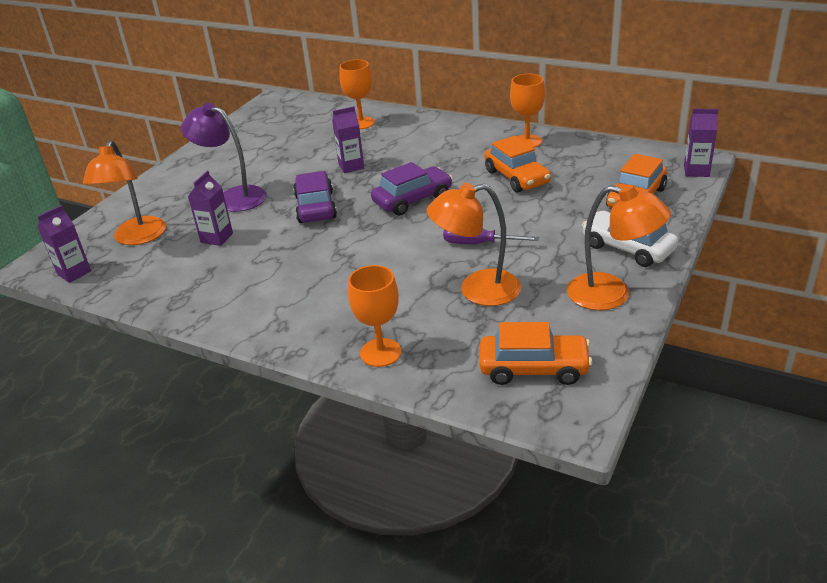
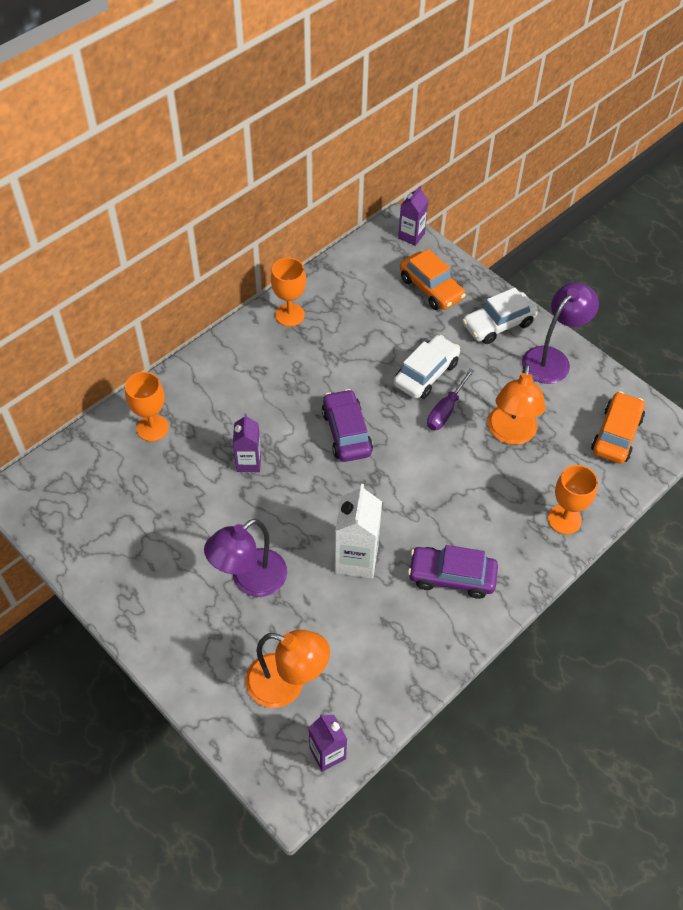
camera: 75 degrees left, 20 degrees up
purple carton [188,171,233,246] -> none
purple car [293,171,337,223] -> purple car moved to [408,545,498,599]
orange car [484,136,551,193] -> none
orange lamp [567,184,671,310] -> purple lamp [522,282,599,384]
none -> white carton [335,484,382,579]
none -> white car [394,335,460,399]

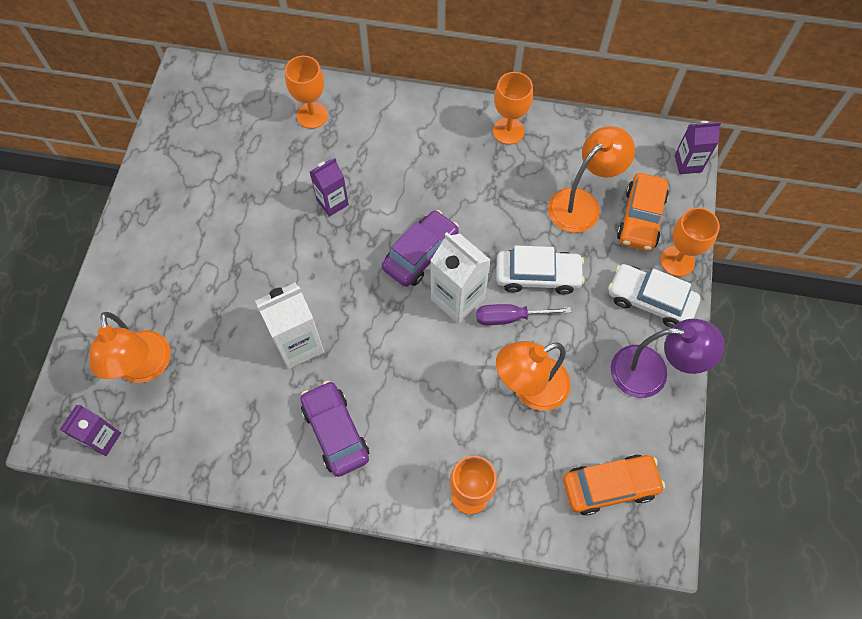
camera: 55 degrees right, 10 degrees up
purple lamp [204,519,287,597] -> none
none -> white carton [430,232,491,324]
none -> orange lamp [548,126,635,233]
none -> orange goblet [661,208,720,277]

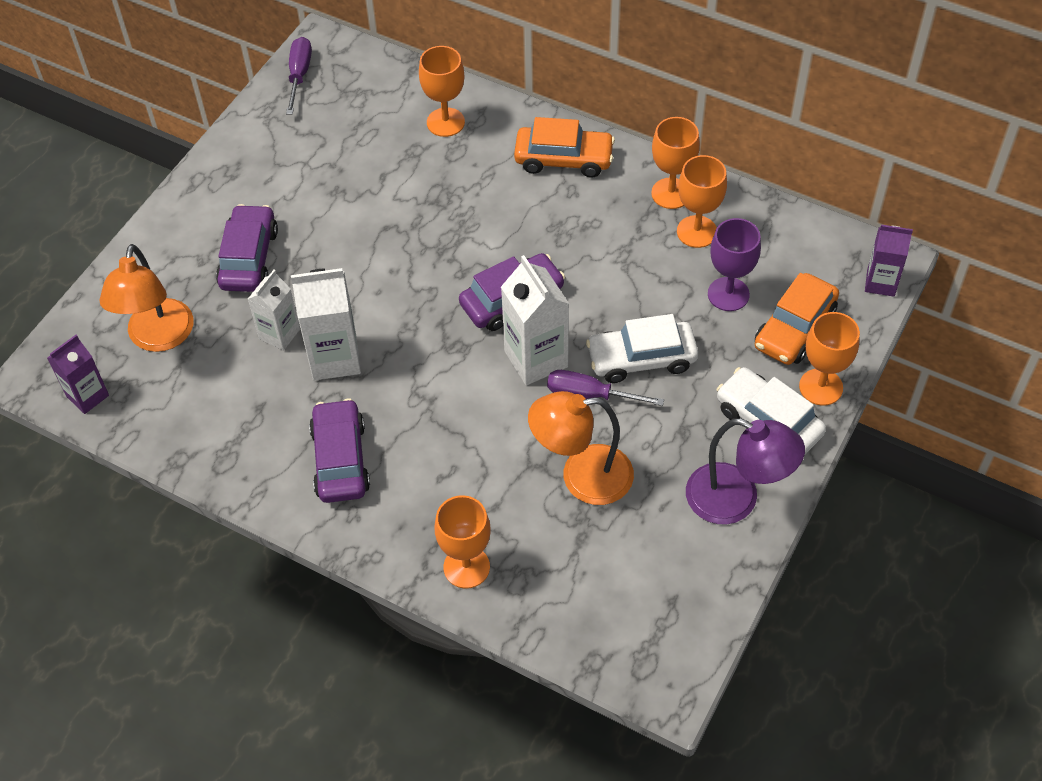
camera: 20 degrees right, 10 degrees down
purple carton [310,158,349,217] -> none
white car [496,246,585,294] -> white car turned 150 degrees clockwise [586,314,698,383]
orange lamp [548,126,635,233] -> purple goblet [708,218,761,311]
orange car [563,454,665,516] -> orange car moved to [514,117,615,178]
none -> purple car [216,204,278,292]
none -> white carton [248,270,300,350]
none -> purple screwdriver [286,37,312,115]
none -> orange goblet [677,155,727,248]

